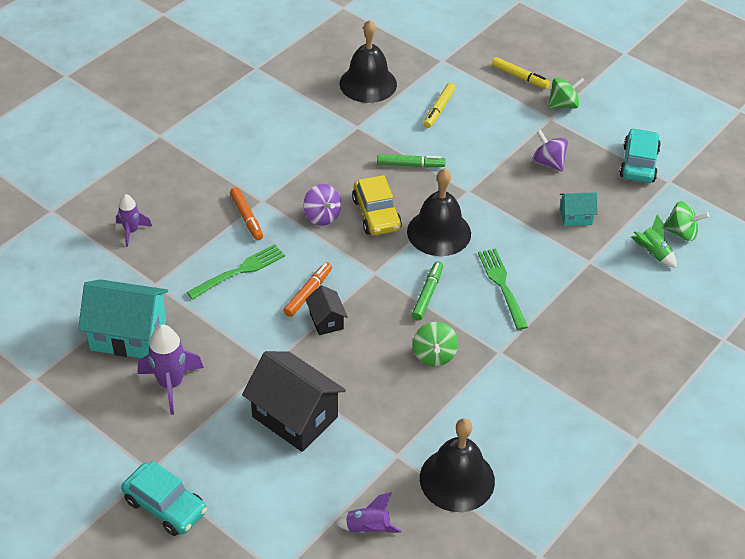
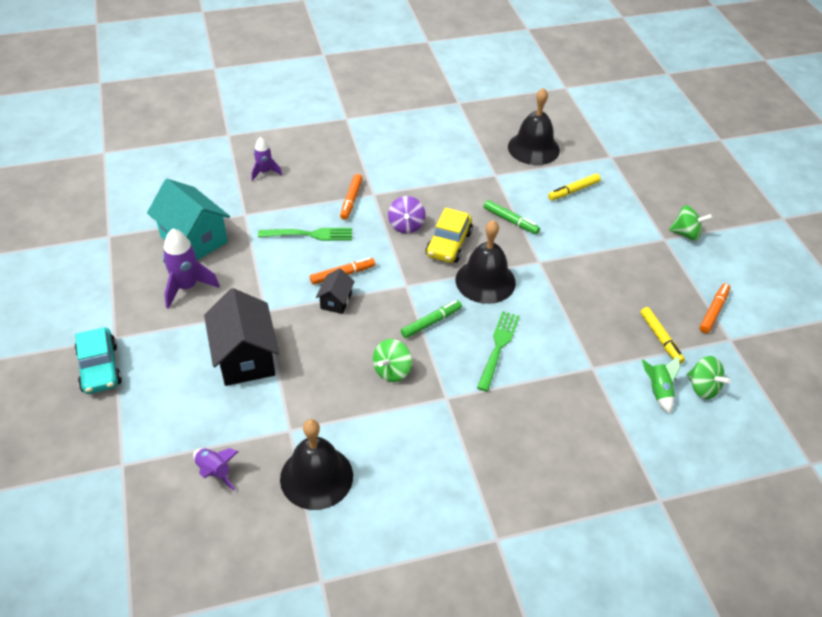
camera: 35 degrees right, 0 degrees up
yellow marker [492,57,550,89] -> yellow marker moved to [640,307,685,364]
purple spinning top [533,130,568,172] -> none
turquoise house [560,193,598,226] -> none
turquoise car [619,128,661,183] -> orange marker [700,283,730,333]

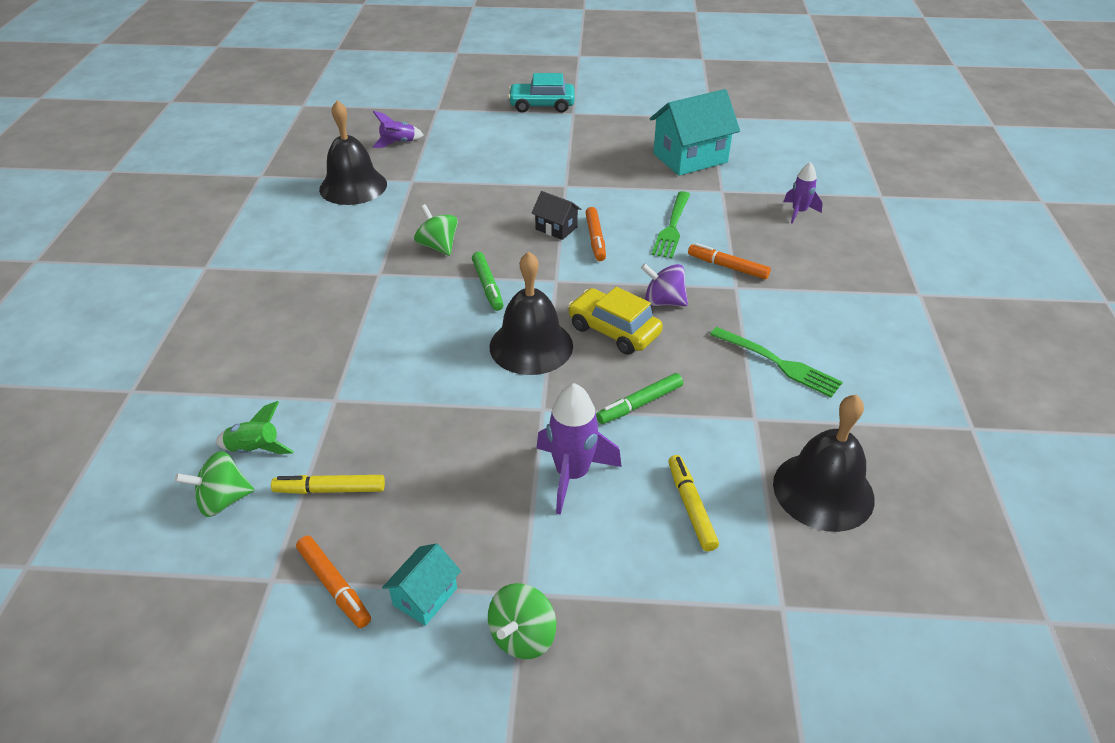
camera: 110 degrees right, 5 degrees down
purple rocket [163,229,220,309] -> purple rocket moved to [536,383,622,515]
black house [204,288,279,386] -> none
green fork [477,311,520,392] -> green fork moved to [710,327,843,397]
none -> turquoise house [382,543,461,626]

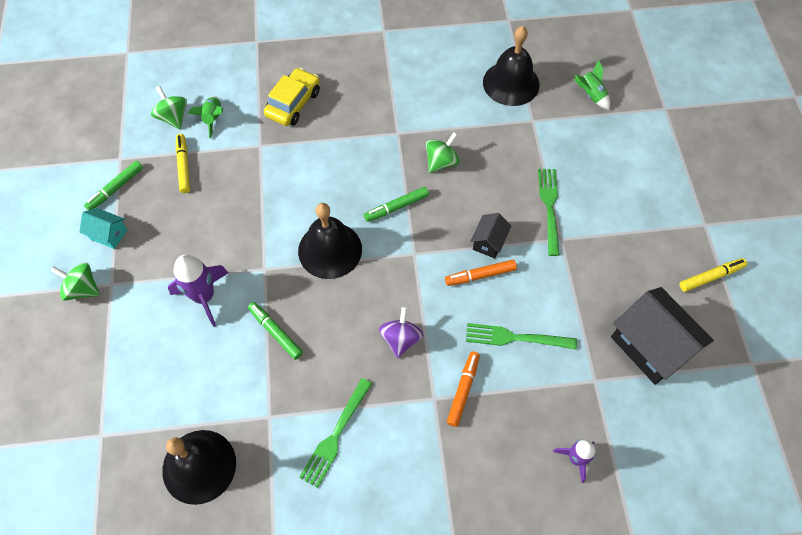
camera: 80 degrees right, 20 degrees up
orange marker [296,536,371,628] -> green marker [84,161,143,210]
purple rocket [372,111,423,148] -> green rocket [574,60,610,110]
turquoise car [508,73,575,113] -> none
yellow car [568,287,663,355] -> yellow car moved to [264,68,320,126]
turquoise house [650,89,740,176] -> black house [611,287,714,385]
yellow marker [668,455,719,551] -> yellow marker moved to [679,258,747,292]
none -> green fork [538,169,560,256]

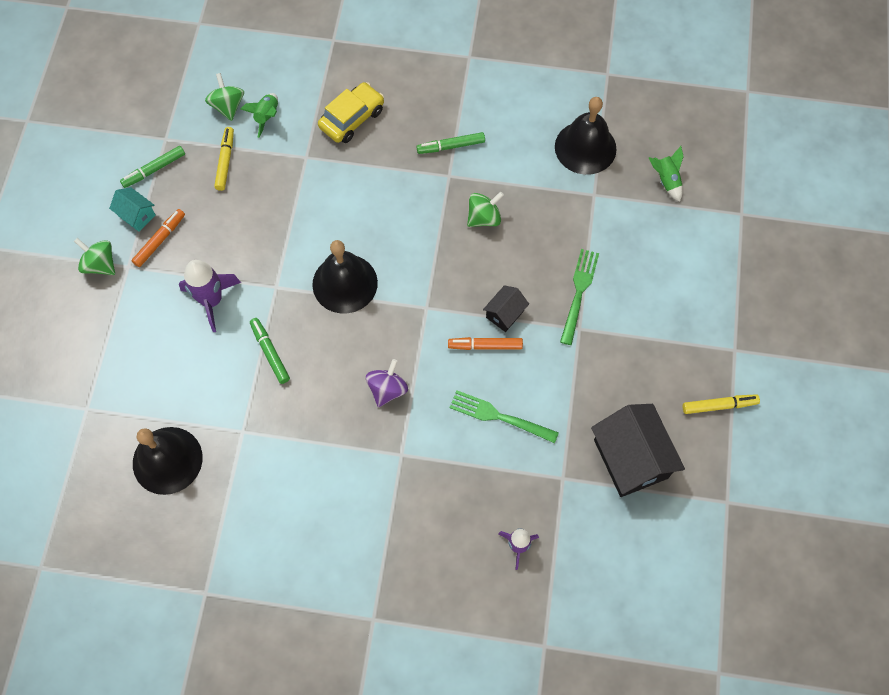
camera: 15 degrees right, 5 degrees up
green fork [299,378,372,488] -> none
green marker [364,187,429,222] -> green marker moved to [416,132,485,154]
orange marker [447,351,480,427] -> orange marker moved to [131,209,185,267]

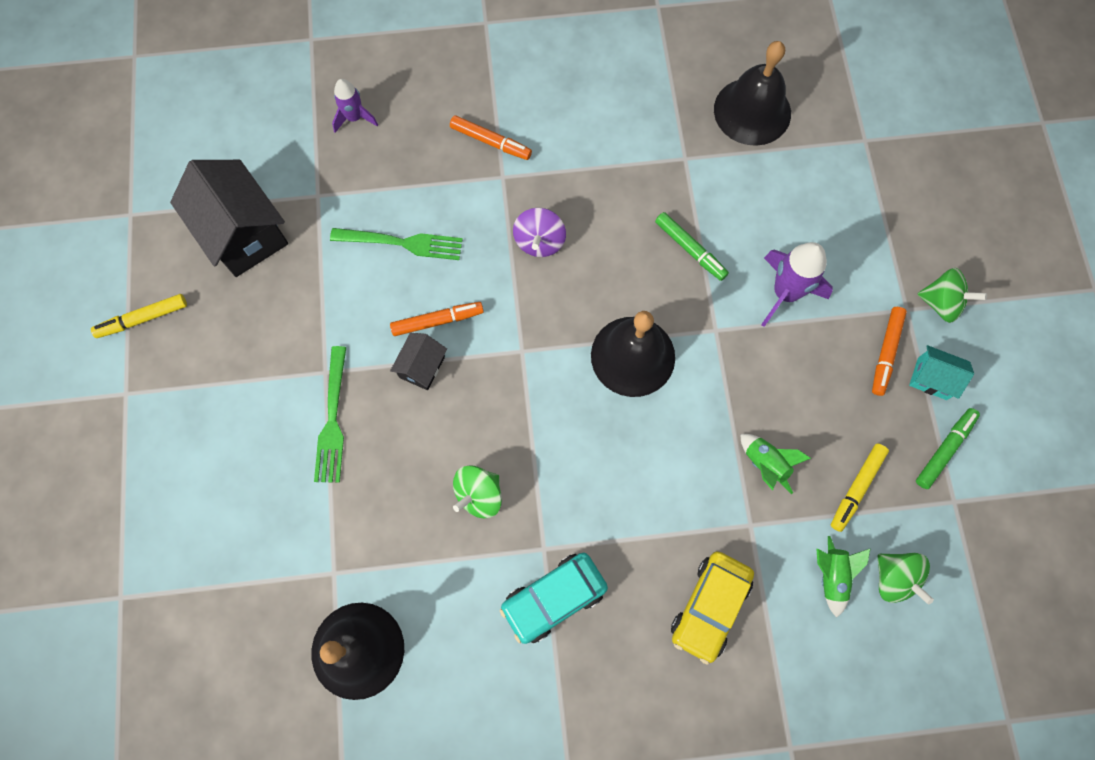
camera: 165 degrees right, 5 degrees up
yellow marker [214,127,234,191] -> yellow marker turned 45 degrees clockwise [831,443,889,532]
green marker [416,132,485,154] -> turquoise car [500,552,608,644]
green rocket [649,146,684,202] -> green rocket moved to [741,434,811,494]
none -> orange marker [450,115,532,160]

